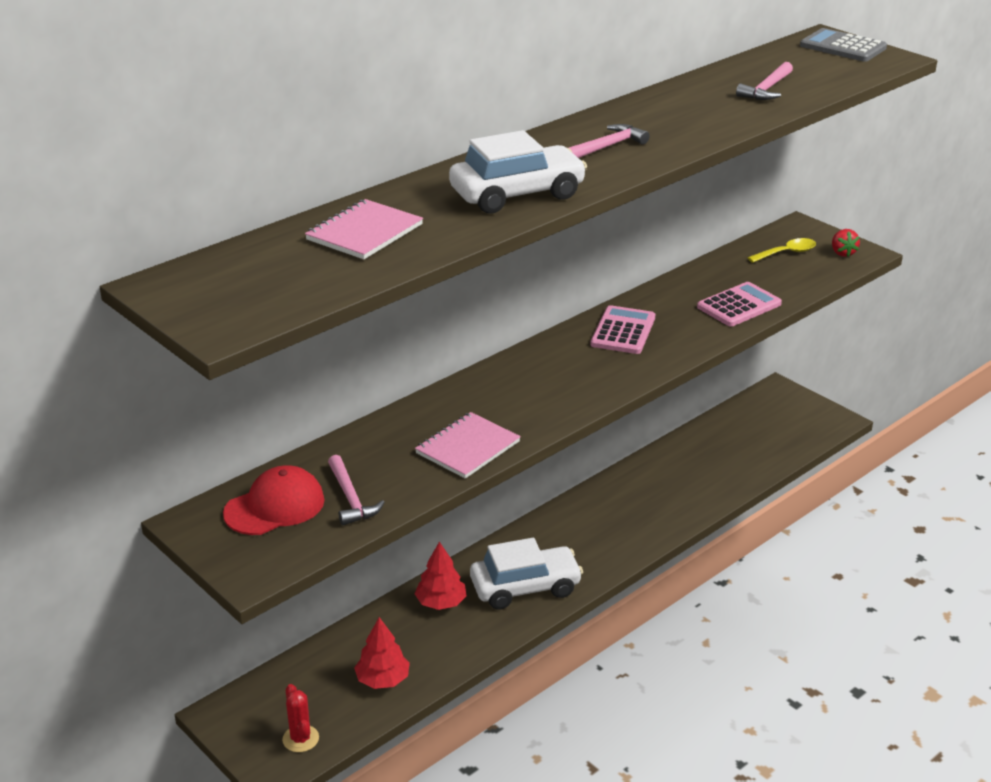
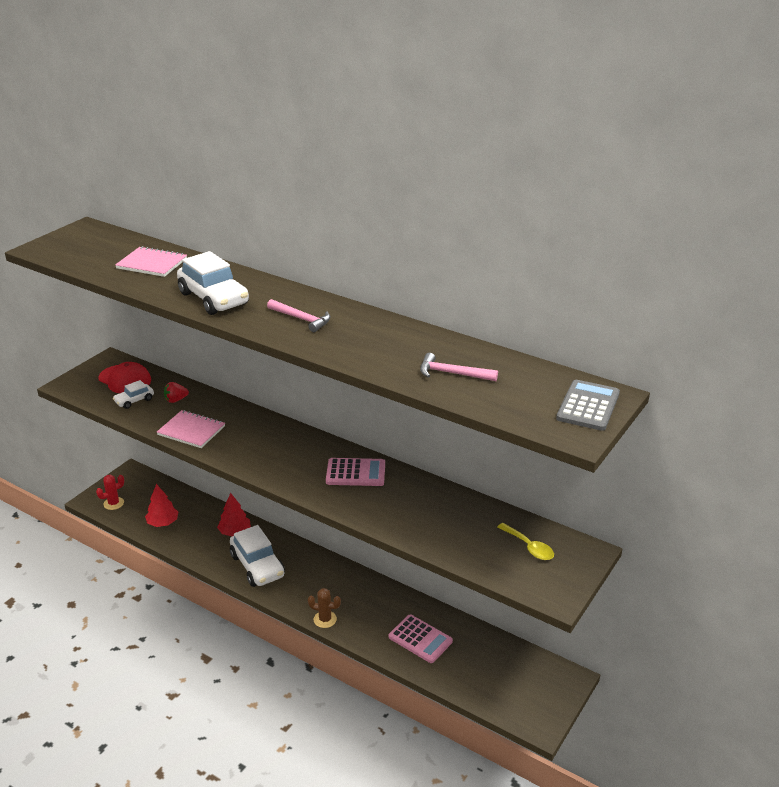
camera: 75 degrees right, 0 degrees up
pink hammer [328,455,385,525] -> white car [113,380,154,409]
pink calculator [697,282,782,327] -> pink calculator moved to [389,615,453,663]
red strawberry [832,229,860,257] -> red strawberry moved to [164,382,189,403]
none -> brown cactus [308,588,341,628]

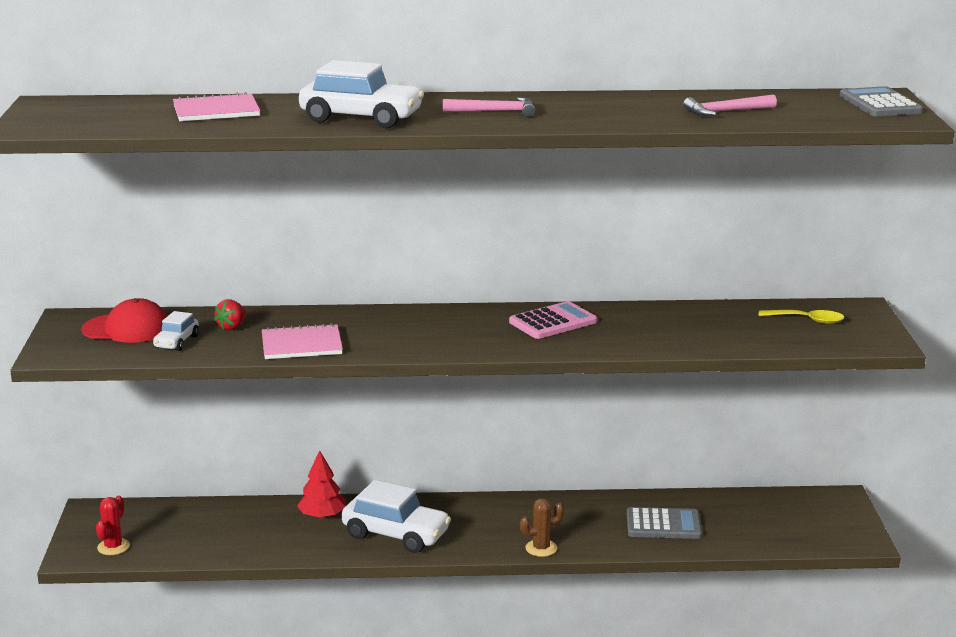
camera: 35 degrees left, 10 degrees down
red tree [145,484,178,527] -> none
pink calculator [389,615,453,663] -> grey calculator [627,507,702,539]

